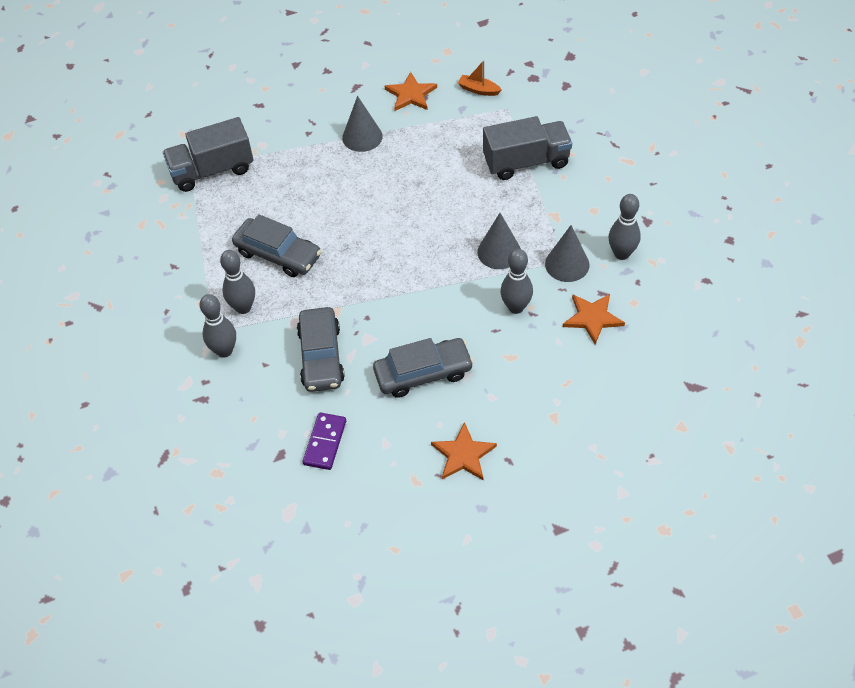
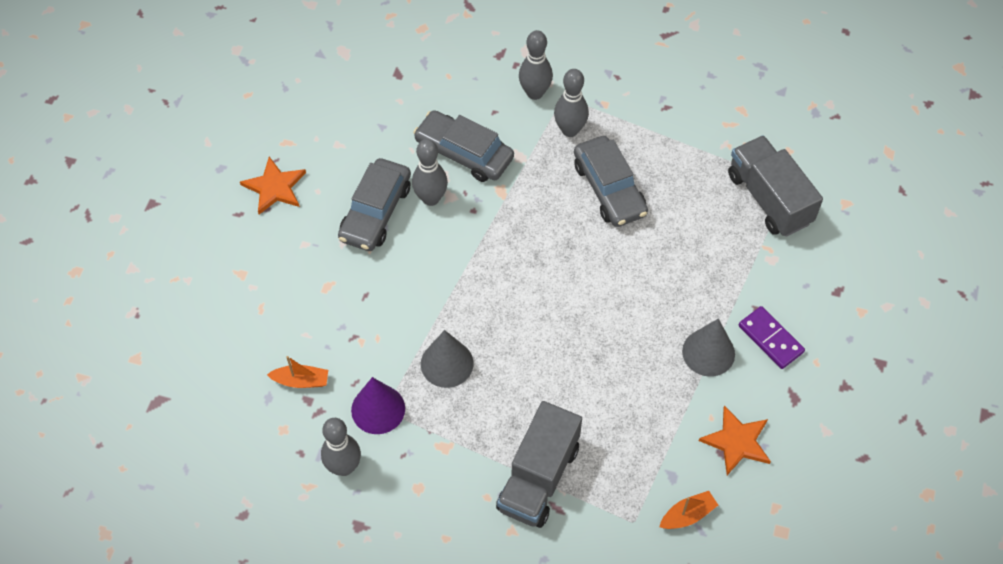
camera: 125 degrees right, 5 degrees up
grey truck [163,117,253,192] -> grey truck turned 45 degrees counterclockwise [728,135,823,237]
grey car [232,214,321,277] -> grey car turned 90 degrees counterclockwise [574,136,648,227]
purple domino [303,412,346,470] -> purple domino moved to [739,306,805,369]
grey bowling pin [500,249,533,314] -> grey bowling pin moved to [412,139,448,206]
grey cone [545,225,589,282] -> purple cone [351,377,405,434]
orange star [563,294,625,344] -> orange boat [267,356,328,388]

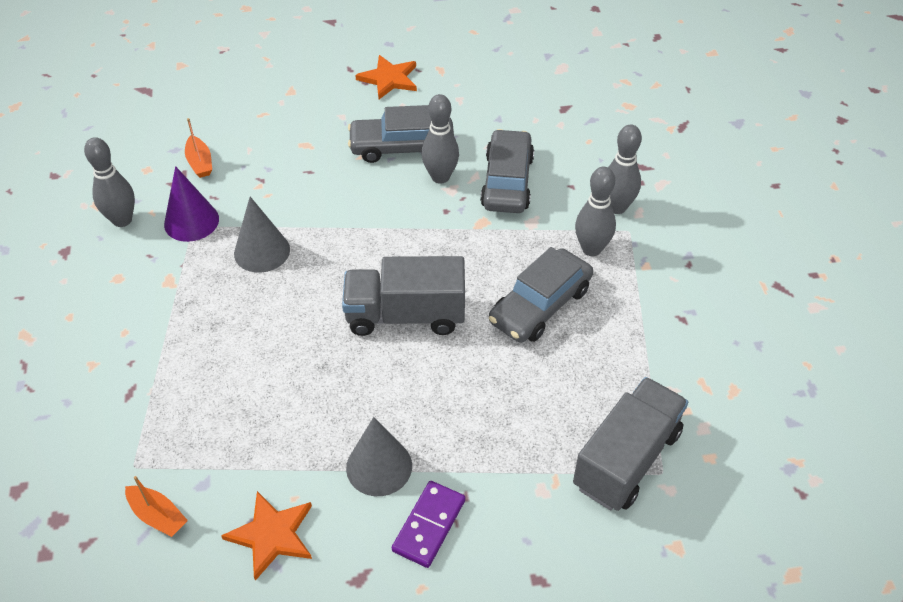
camera: 65 degrees right, 10 degrees down
grey truck [496,401,582,528] -> grey truck moved to [342,256,465,336]

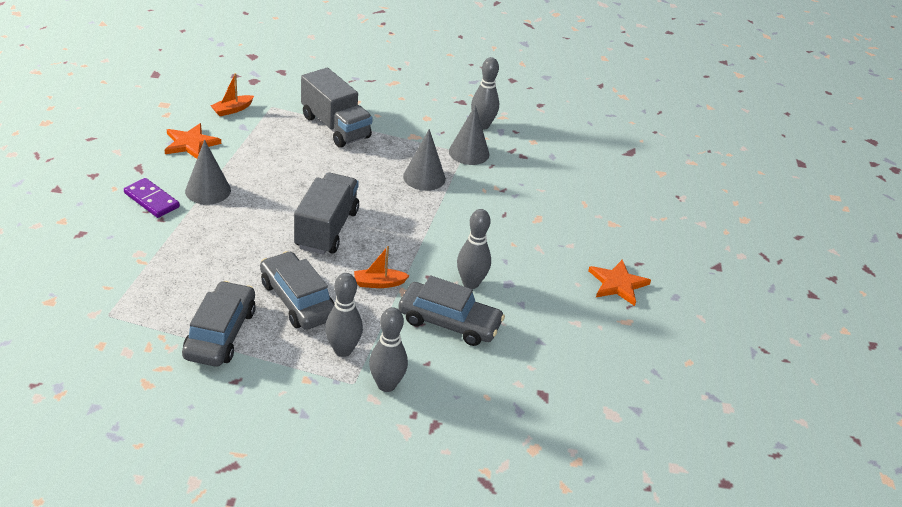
camera: 100 degrees right, 10 degrees down
purple cone [164,166,219,242] -> grey cone [449,105,489,165]
orange boat [185,118,212,178] -> orange boat moved to [354,246,410,288]
grey car [348,105,454,163] -> grey car moved to [182,281,256,367]
grey truck [573,377,688,511] -> grey truck moved to [301,68,373,148]

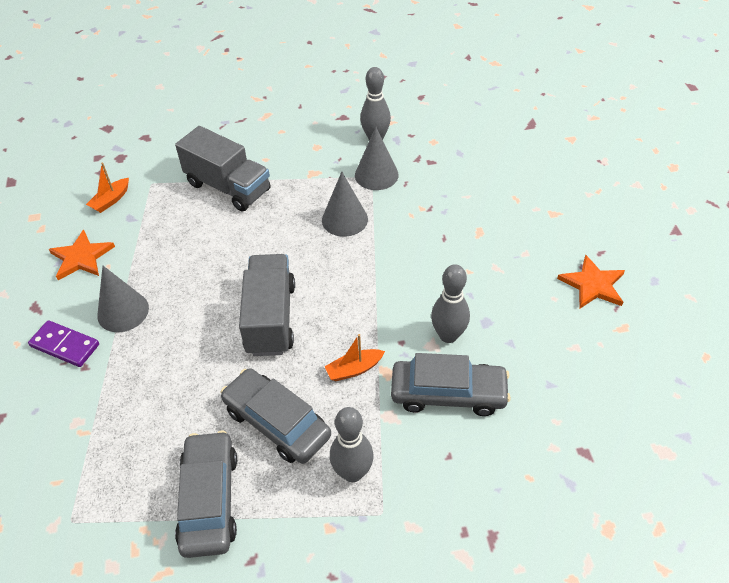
camera: 10 degrees left, 10 degrees up
grey bowling pin [369,307,408,392] -> none

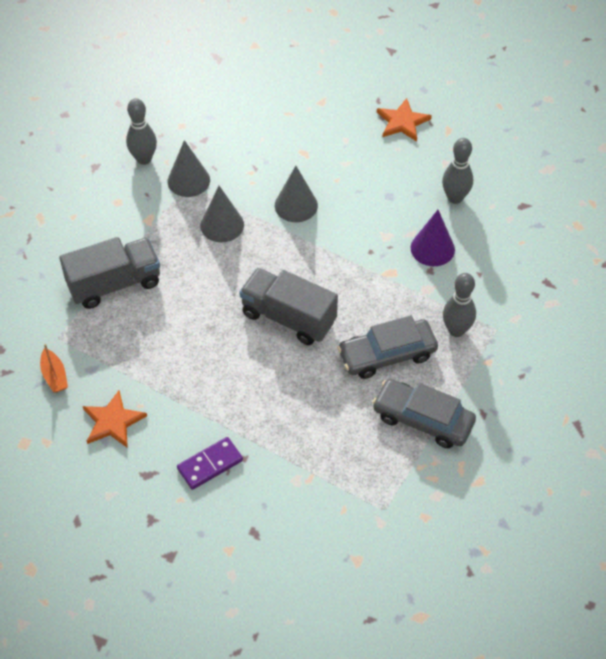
camera: 60 degrees left, 5 degrees up
grey cone [97,266,149,332] -> grey cone moved to [275,166,318,222]
orange boat [324,334,385,381] -> none
grey car [391,353,511,416] -> purple cone [410,210,455,266]
grey bowling pin [431,264,470,343] -> grey bowling pin moved to [442,138,473,204]

